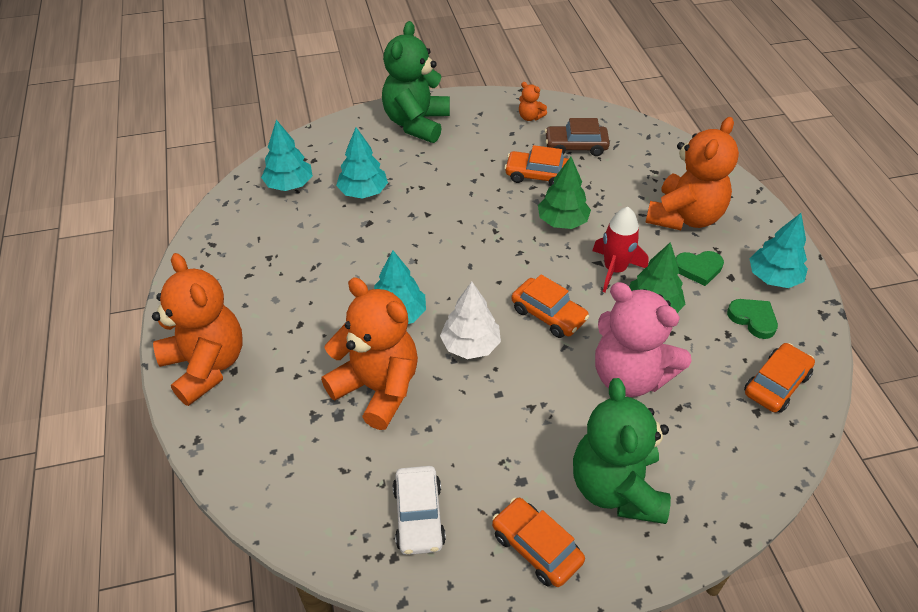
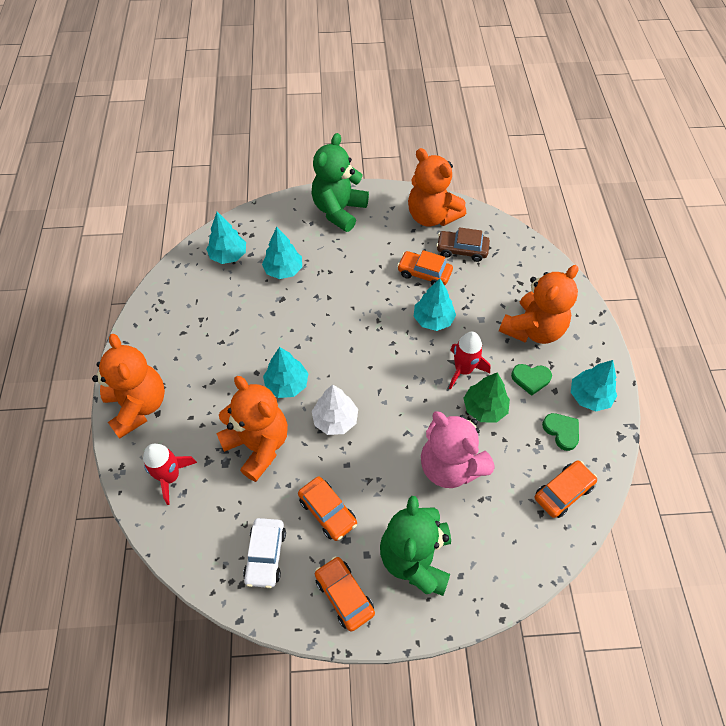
camera: 10 degrees right, 10 degrees up
orange car [511,274,589,338] -> orange car moved to [298,476,357,541]
orange teddy bear [519,82,547,121] -> orange teddy bear [408,148,466,227], size x2.43
green tree [538,157,591,229] -> turquoise tree [413,279,456,331]
none -> red rocket [143,444,197,505]

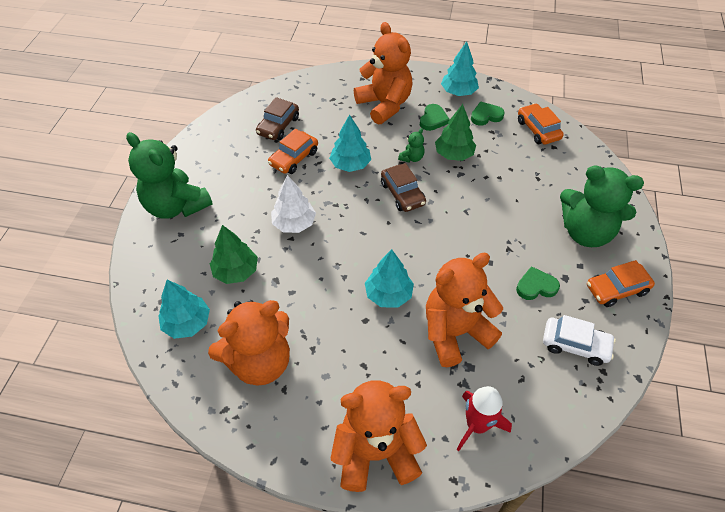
camera: 75 degrees left, 5 degrees down
turquoise tree [262,227,302,279] -> green tree [210,225,258,284]
orange car [298,476,357,541] -> green heart [516,266,560,300]
white tree [312,385,358,435] -> white tree moved to [271,175,316,233]
orange teddy bear [408,148,466,227] -> orange teddy bear moved to [208,300,290,386]
pink teddy bear [421,411,495,488] -> none
red rocket [449,332,491,390] -> green teddy bear [398,128,425,163]
none -> brown car [381,163,426,212]

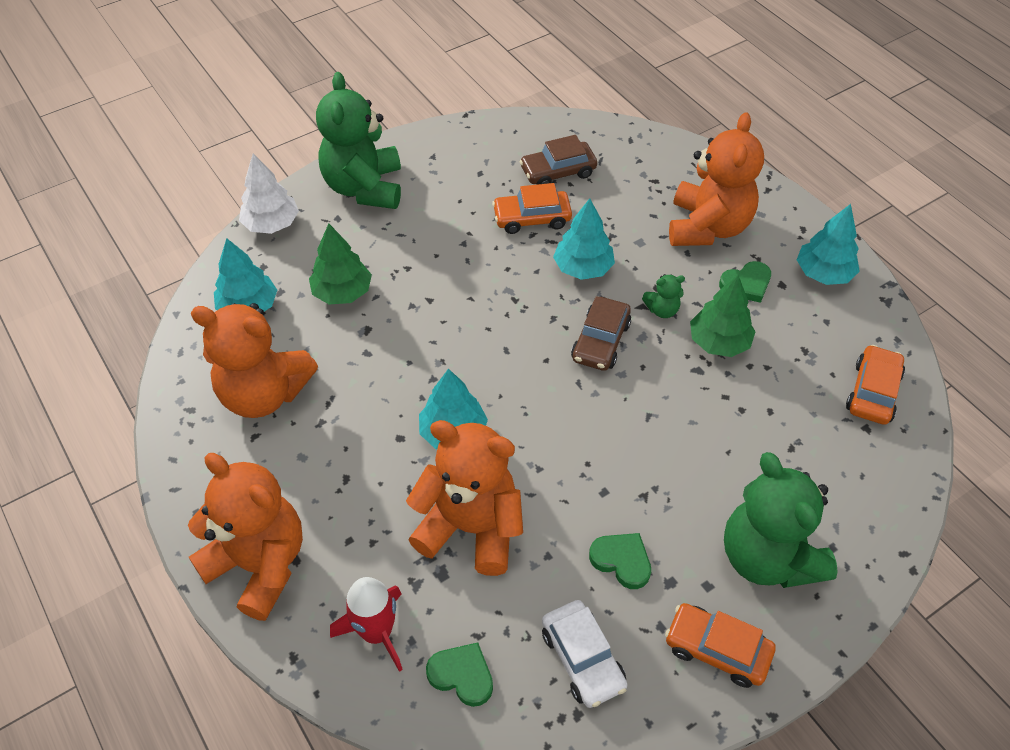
camera: 45 degrees right, 0 degrees up
white tree [271,175,316,233] -> white tree moved to [239,154,299,234]
green heart [471,101,505,126] -> green heart moved to [426,642,493,707]

